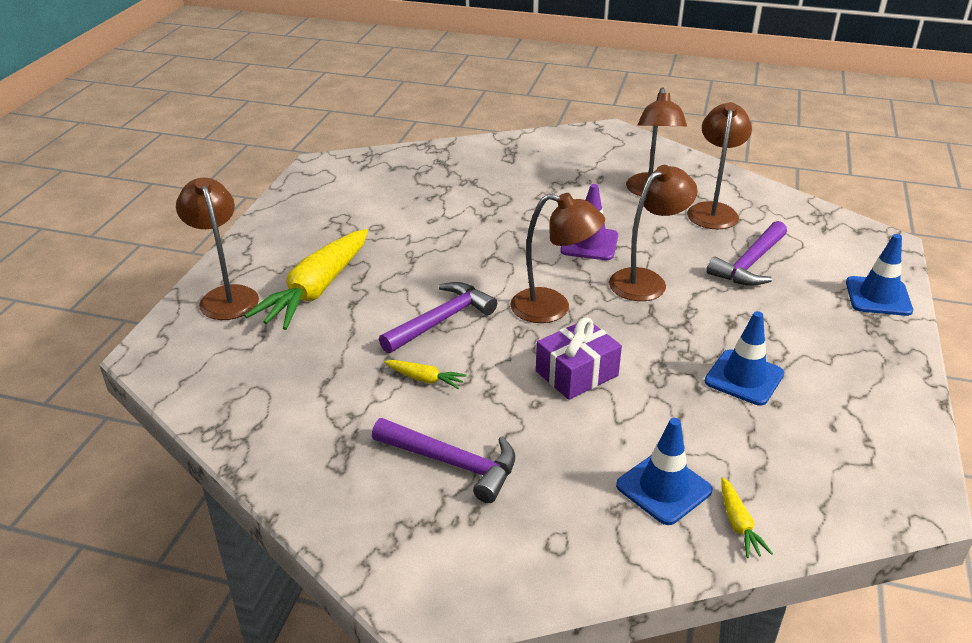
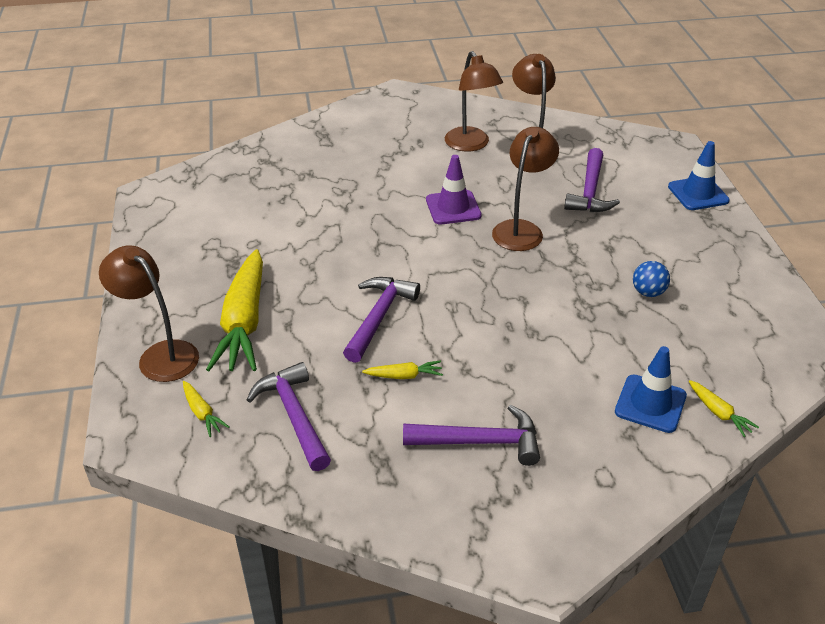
camera: 25 degrees left, 5 degrees up
brown lamp [510,193,605,323] -> none
purple gift [536,317,622,400] -> none
blue traffic cone [705,311,784,406] -> blue ball [633,261,670,297]
none -> yellow carrot [183,381,229,437]
none -> purple hammer [247,362,331,471]

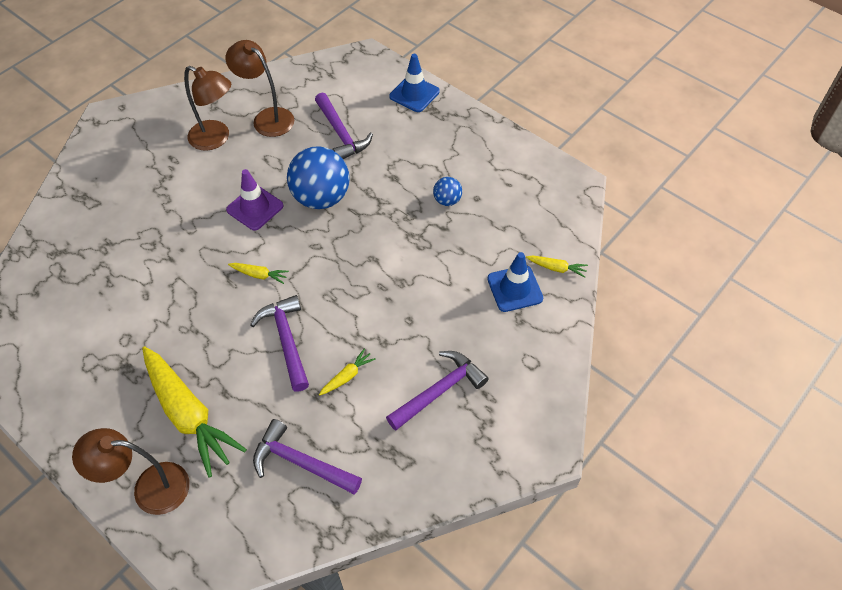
camera: 40 degrees left, 15 degrees up
yellow carrot [183,381,229,437] -> yellow carrot moved to [228,263,289,284]
brown lamp [492,127,559,251] -> blue ball [287,146,350,209]

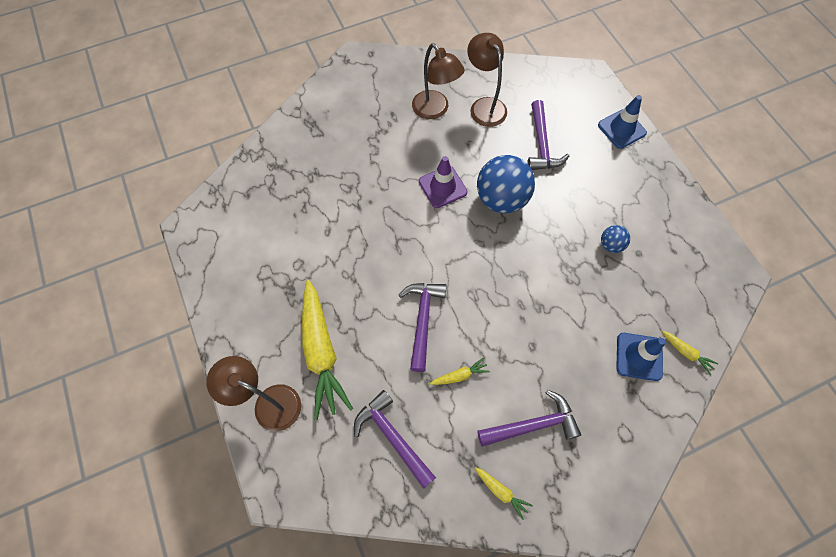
camera: 25 degrees right, 10 degrees up
yellow carrot [228,263,289,284] -> yellow carrot moved to [475,467,533,520]

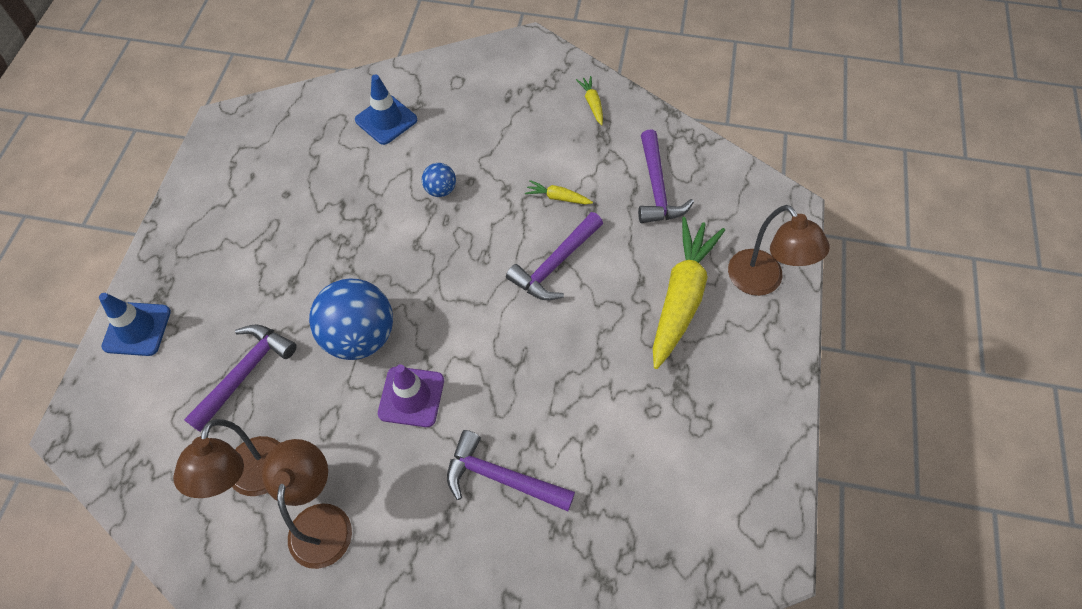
camera: 145 degrees left, 5 degrees down
purple hammer [477,390,581,447] -> purple hammer moved to [447,430,575,511]
blue ball [601,225,630,253] -> blue ball moved to [422,163,456,197]
yellow carrot [662,331,718,375] -> none

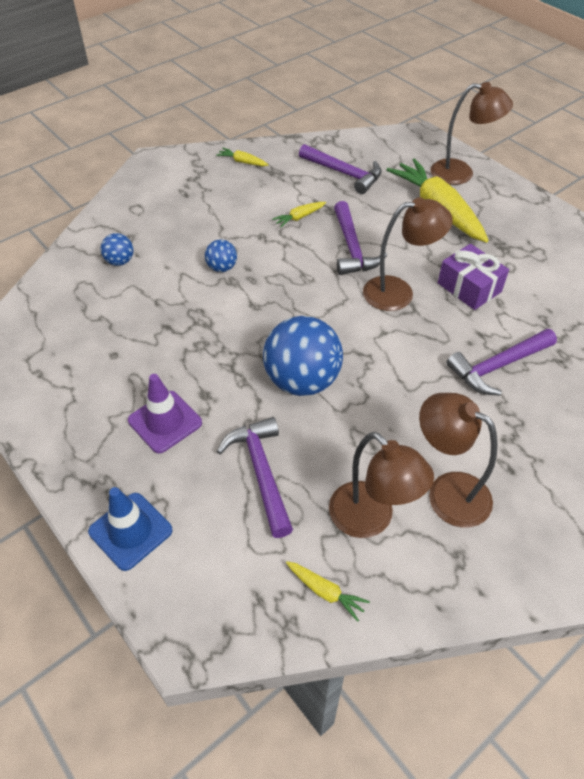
camera: 50 degrees left, 10 degrees down
blue traffic cone [355,74,417,145] -> blue ball [100,233,134,266]
purple traffic cone [378,364,444,427] -> purple traffic cone moved to [128,374,202,453]
none -> yellow carrot [286,561,370,622]
none -> brown lamp [363,197,453,311]
none -> purple gift [438,244,509,310]

